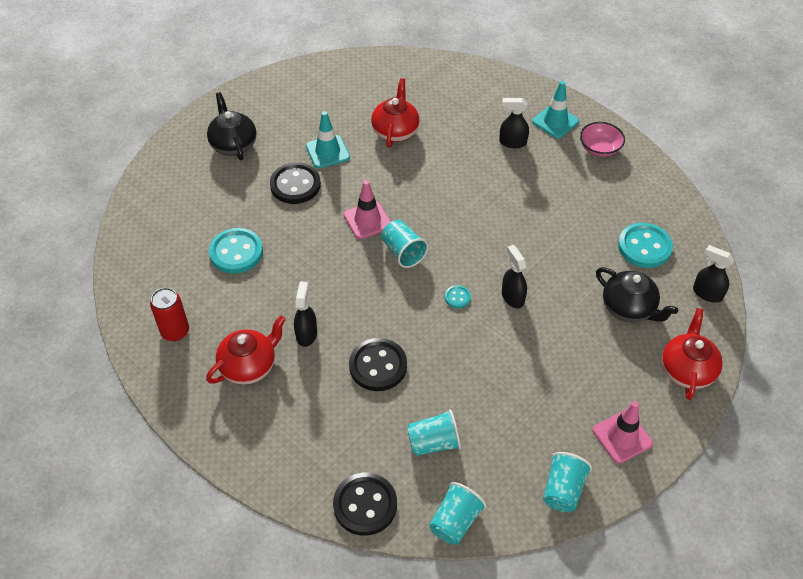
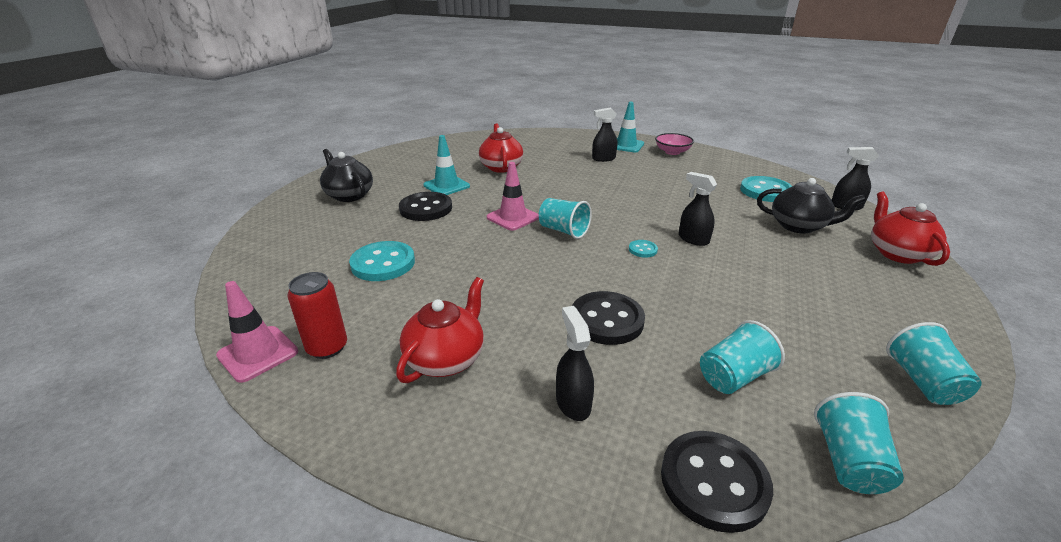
camera: 20 degrees left, 20 degrees down
black spray bottle [294,281,317,347] -> black spray bottle moved to [556,306,594,421]
pink traffic cone [593,401,653,463] -> pink traffic cone moved to [216,281,298,383]

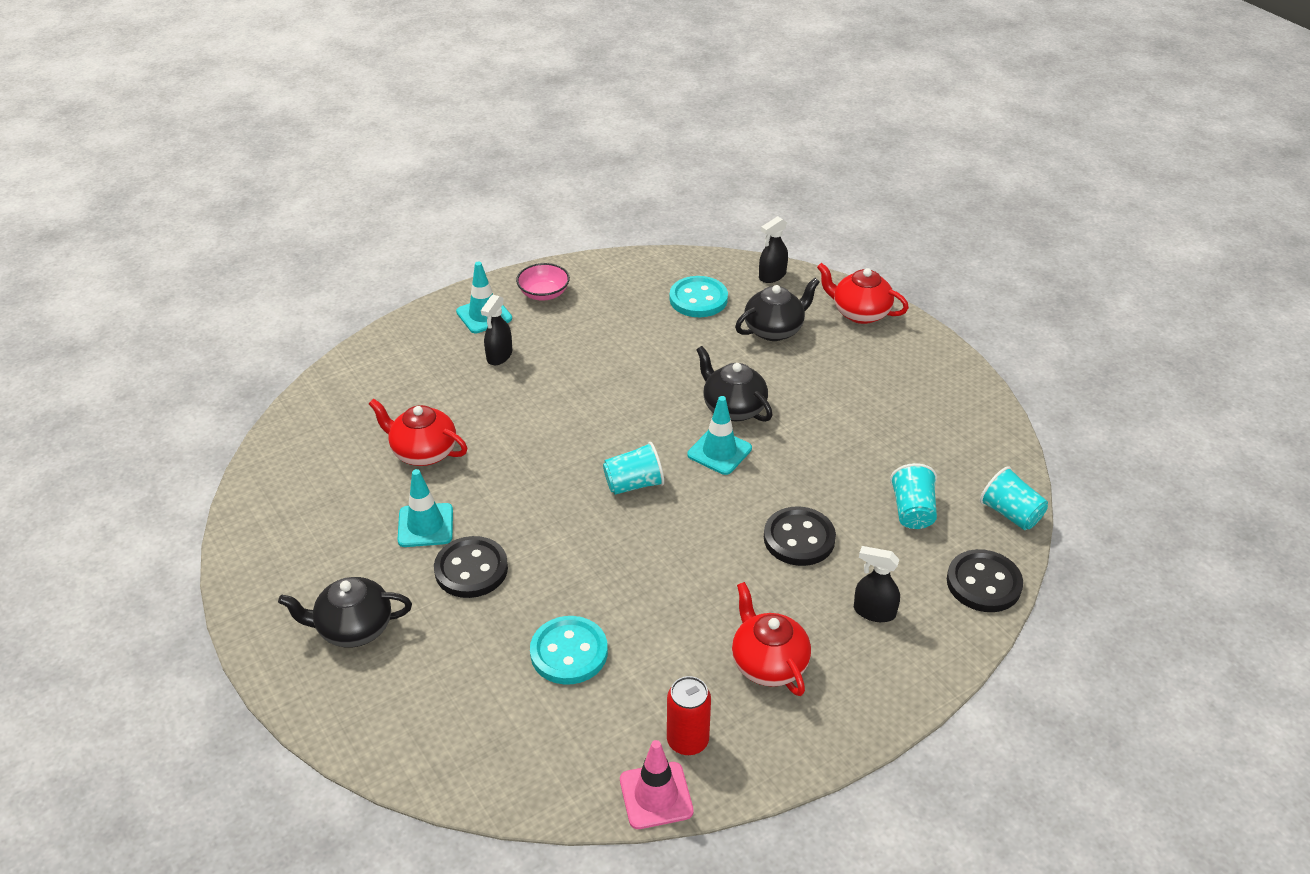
camera: 55 degrees left, 10 degrees up
pink traffic cone [487,162,539,231] -> none
turquoise button [629,240,658,258] -> turquoise traffic cone [687,396,752,475]
black spray bottle [679,172,717,246] -> black teapot [696,346,773,422]
turquoise cup [886,322,982,405] -> none

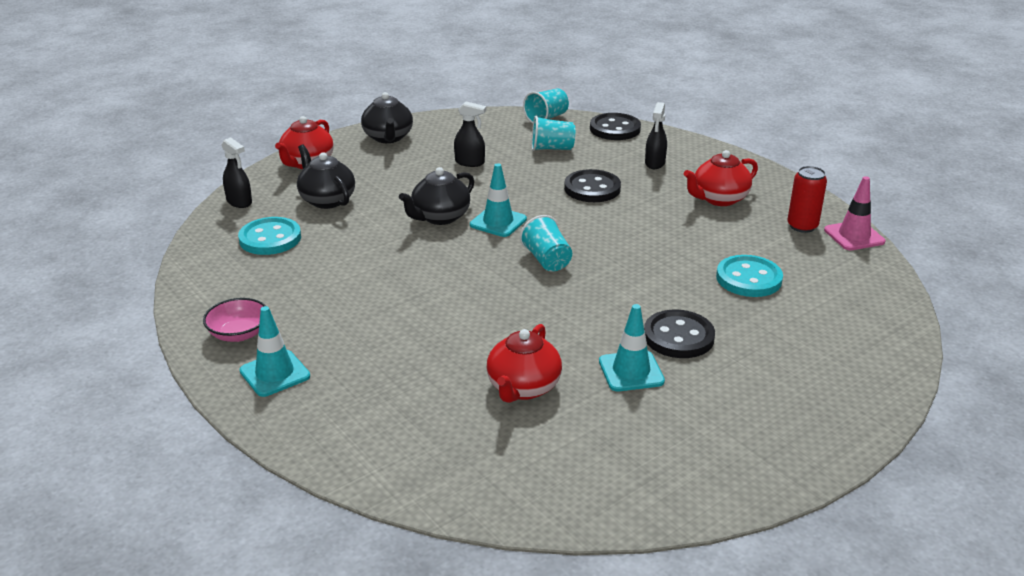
camera: 95 degrees left, 10 degrees down
black teapot [278,577,412,647] -> black teapot moved to [361,92,413,143]
black spray bottle [481,294,512,365] -> black spray bottle moved to [454,101,486,167]

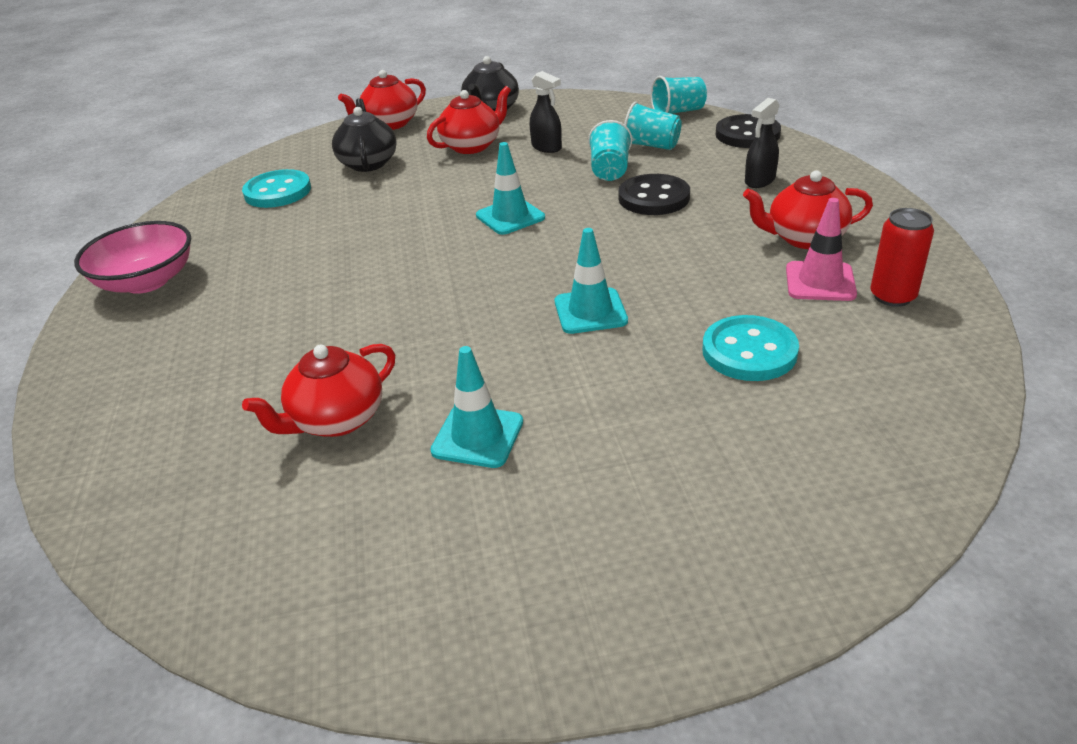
camera: 30 degrees right, 5 degrees up
pink bowl [203,298,266,342] -> pink bowl [74,221,191,294], size x1.56
black spray bottle [222,137,252,208] -> none
turquoise traffic cone [239,306,310,397] -> turquoise traffic cone moved to [555,228,628,334]
black teapot [399,167,474,225] -> none
turquoise cup [520,215,572,272] -> turquoise cup moved to [588,120,632,181]
black button [644,310,715,358] -> none
pink traffic cone [824,176,885,250] -> pink traffic cone moved to [786,198,857,301]
none -> red teapot [427,86,511,154]

